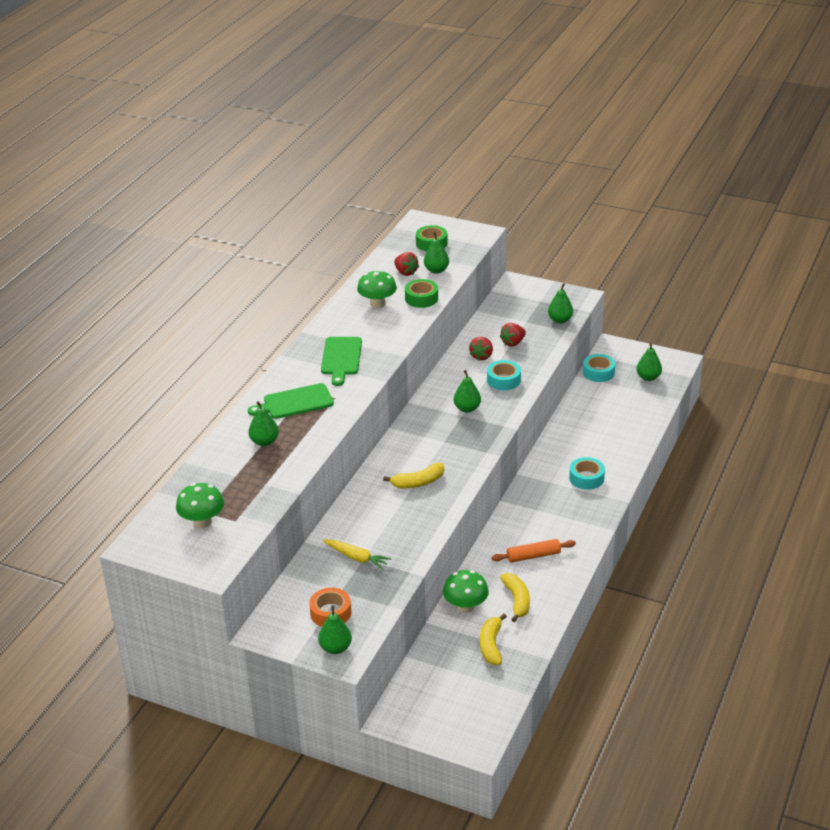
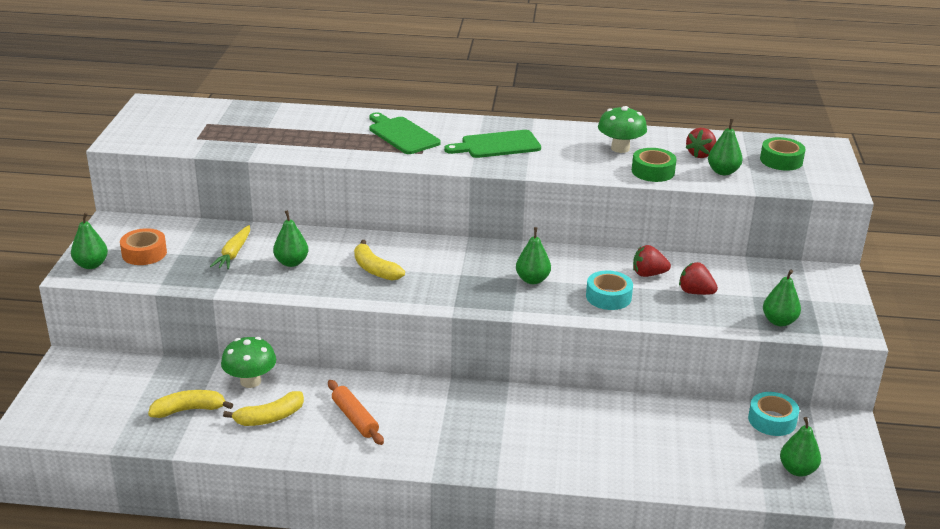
camera: 70 degrees right, 5 degrees down
green mushroom [176,483,224,528] -> none
green pear [248,401,279,446] -> green pear moved to [273,210,308,267]
turquoise tape [569,457,605,490] -> none

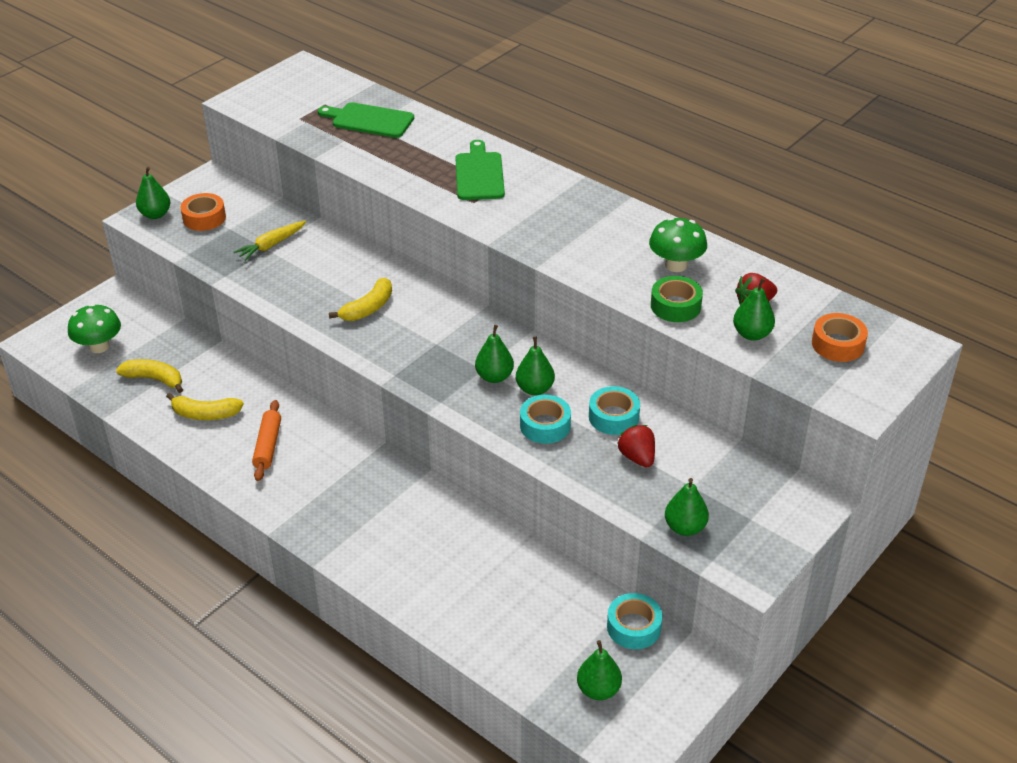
camera: 35 degrees right, 10 degrees up
green mushroom [221,337,276,388] -> green mushroom moved to [68,304,121,353]
green pear [273,210,308,267] -> green pear moved to [516,337,555,395]
yellow banana [354,240,405,280] -> yellow banana turned 135 degrees counterclockwise [329,278,392,321]
green cutting board [444,130,541,158] -> green cutting board moved to [318,102,414,138]
red strawberry [633,245,671,277] -> turquoise tape [589,386,640,435]
green tape [760,137,806,171] -> orange tape [812,313,868,362]

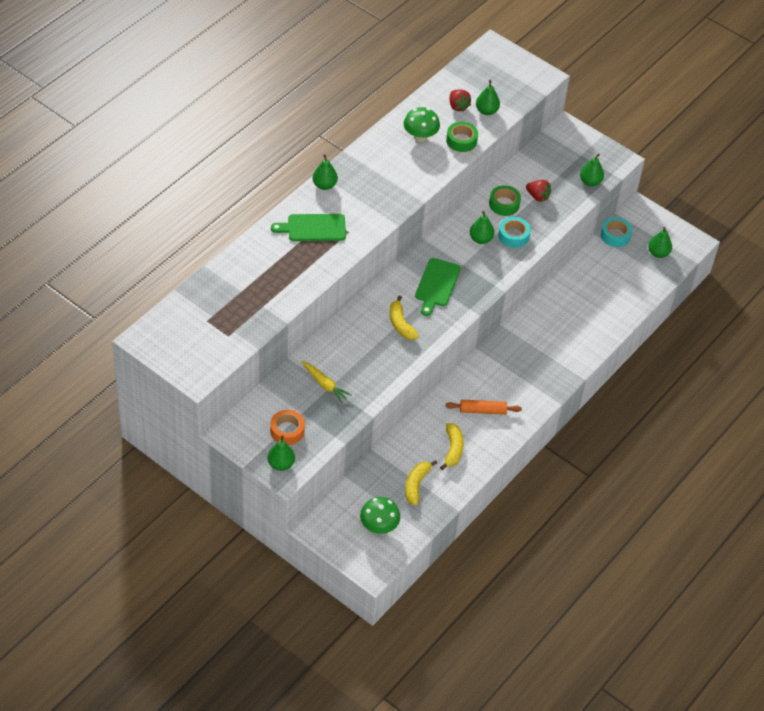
camera: 95 degrees left, 10 degrees up
green cutting board [318,102,414,138] -> green cutting board moved to [415,258,461,316]
yellow banana [329,278,392,321] -> yellow banana turned 150 degrees counterclockwise [389,296,419,340]
green pear [475,325,514,383] -> green pear moved to [312,154,338,190]
turquoise tape [589,386,640,435] -> green tape [489,185,521,216]
red strawberry [617,425,655,467] -> red strawberry turned 120 degrees counterclockwise [526,180,551,202]
orange tape [812,313,868,362] -> none

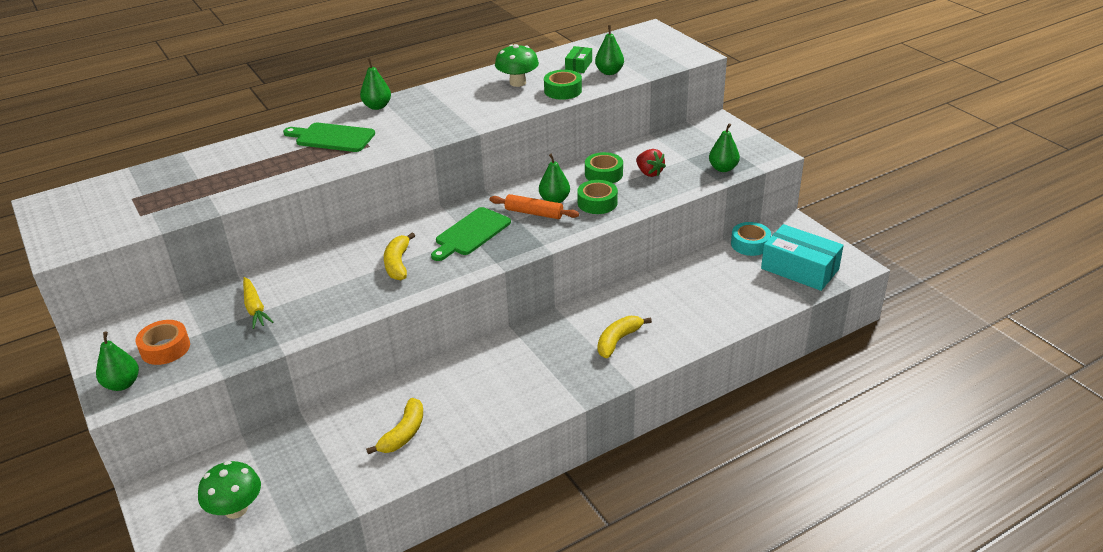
camera: 25 degrees right, 15 degrees down
yellow banana [405,460,437,506] -> yellow banana moved to [598,316,652,358]
orange rolling pin [446,400,522,415] -> orange rolling pin moved to [490,194,579,219]
red strawberry [450,89,471,112] -> green box [565,46,592,73]
turquoise tape [498,217,531,248] -> green tape [577,180,618,214]
green pear [648,227,672,258] -> turquoise box [761,224,844,291]

